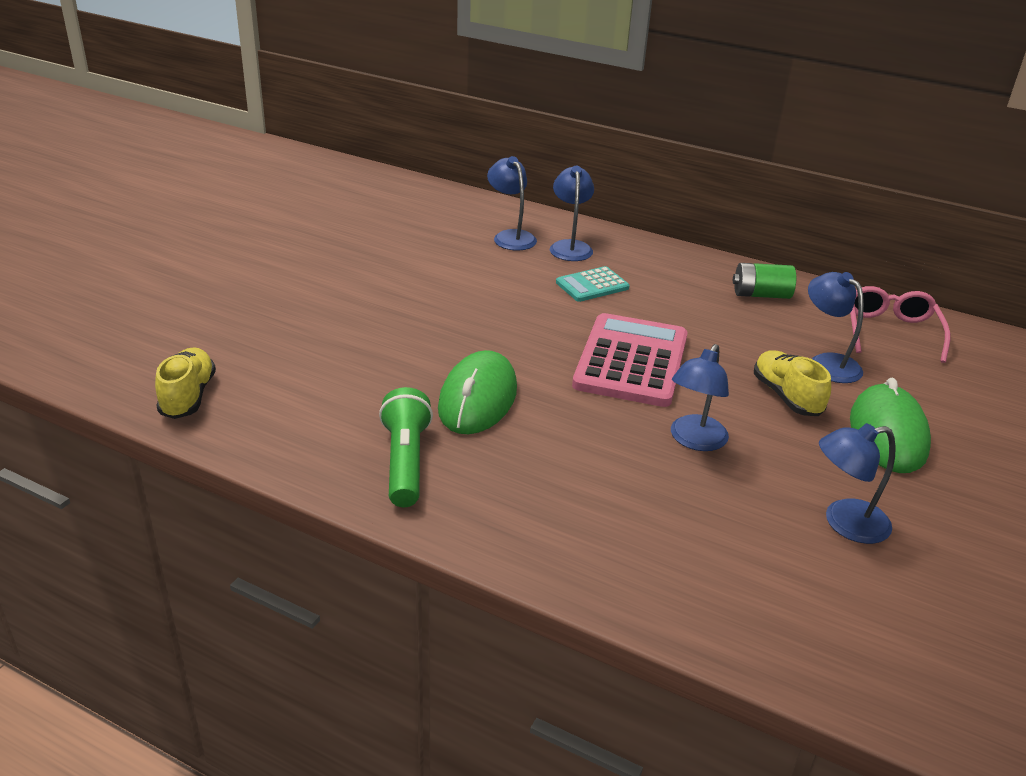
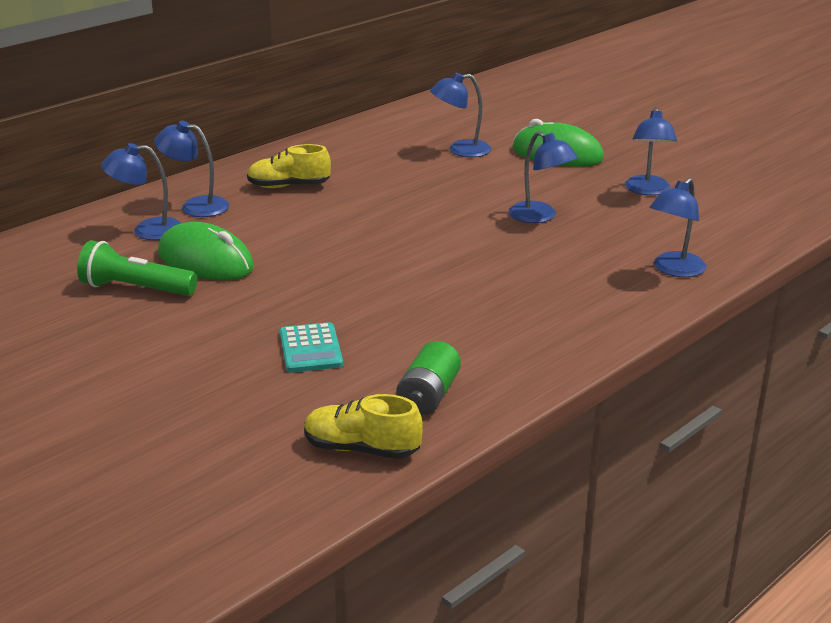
camera: 70 degrees left, 5 degrees down
green flashlight [379,387,433,507] -> green flashlight moved to [77,240,197,296]
green mouse [438,350,517,434] -> green mouse moved to [158,222,254,280]
turquoise calculator [556,266,630,302] -> turquoise calculator moved to [280,322,343,373]
pink calculator [572,313,688,407] -> none
green battery [733,263,796,299] -> green battery moved to [397,341,461,415]
yellow shoe [754,350,831,416] -> yellow shoe moved to [247,144,331,188]
pink glasses [850,286,950,363] -> none
none -> blue lamp [650,178,706,277]

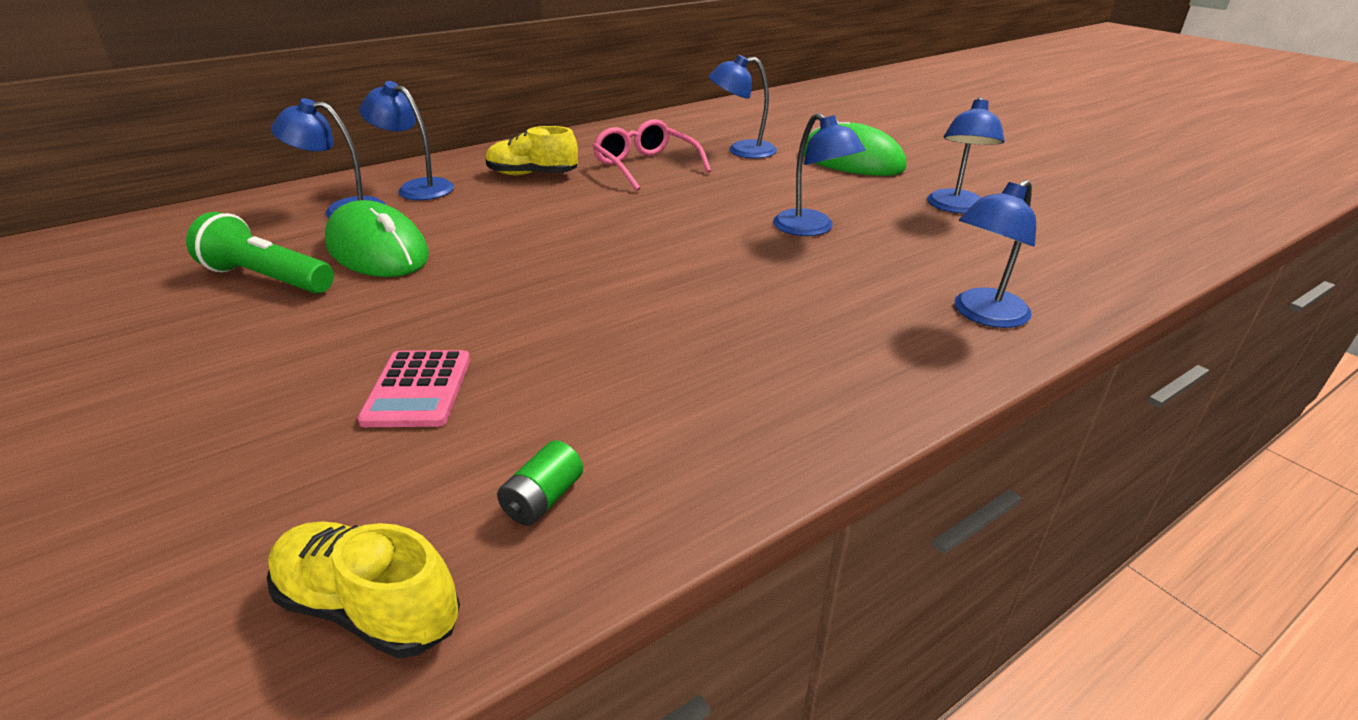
camera: 10 degrees right, 5 degrees up
turquoise calculator [280,322,343,373] -> pink calculator [357,350,470,427]
green battery [397,341,461,415] -> green battery [497,440,583,526], size x0.65
none -> pink glasses [593,119,711,191]

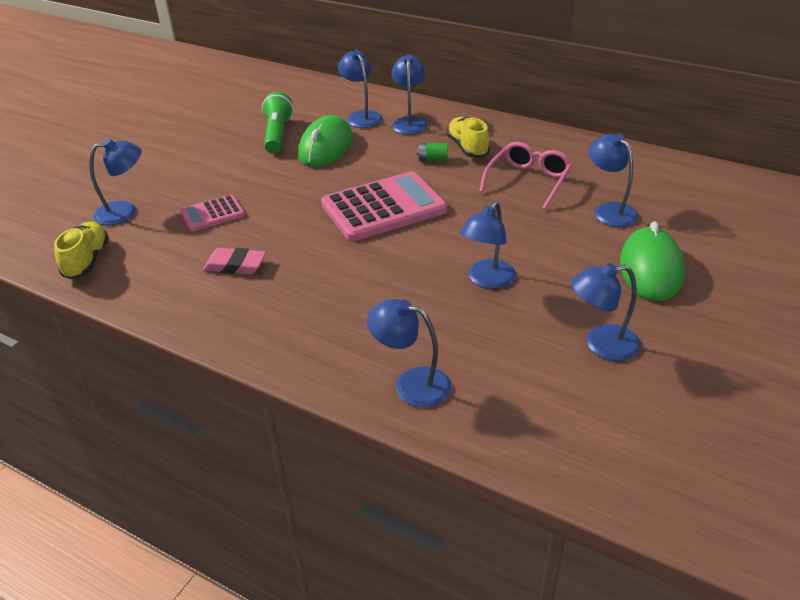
camera: 65 degrees right, 5 degrees up
green battery [497,440,583,526] -> green battery moved to [416,143,448,161]
none -> blue lamp [89,139,142,225]
none -> pink eraser [203,248,266,275]
none -> pink calculator [321,171,447,241]

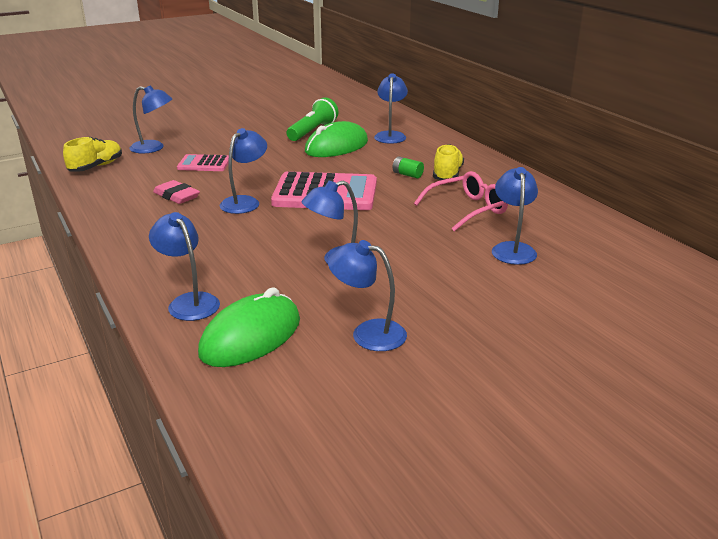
camera: 30 degrees right, 10 degrees down
blue lamp [391,54,428,135] -> blue lamp moved to [219,128,267,214]
green mouse [620,221,685,301] -> green mouse moved to [198,287,300,367]

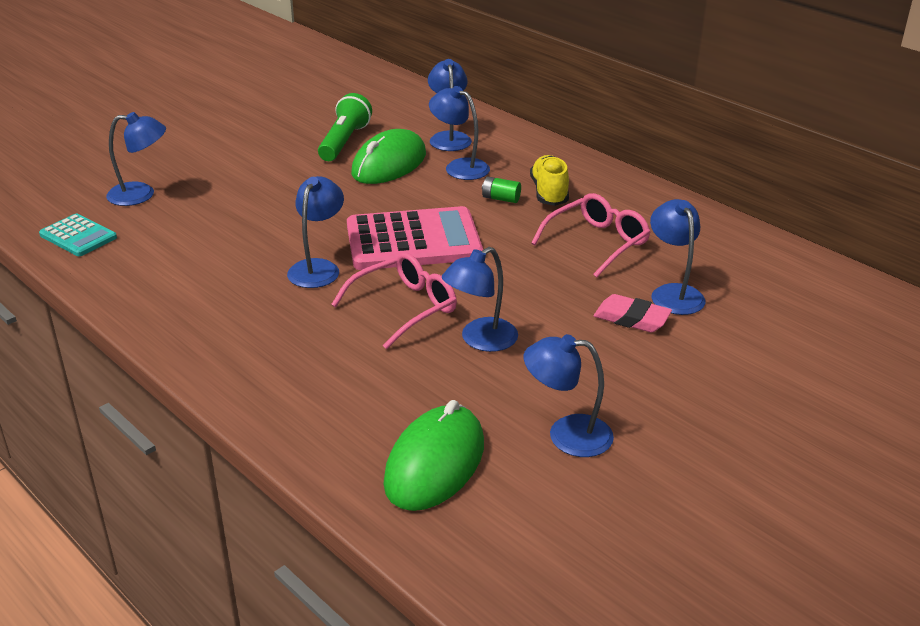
camera: 15 degrees left, 5 degrees up
yellow shoe [63,137,122,172] -> turquoise calculator [39,214,117,256]
blue lamp [149,212,220,321] -> blue lamp moved to [429,86,490,180]
pink eraser [153,180,200,204] -> pink eraser moved to [594,294,672,333]
pink calculator [177,154,229,171] -> none
none -> pink glasses [331,252,457,349]

